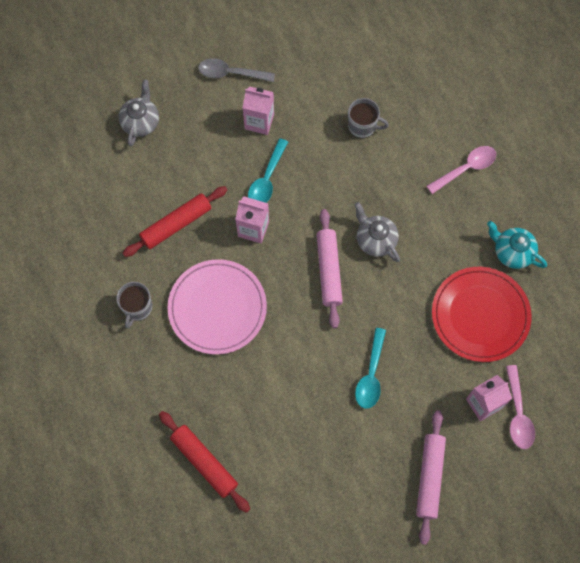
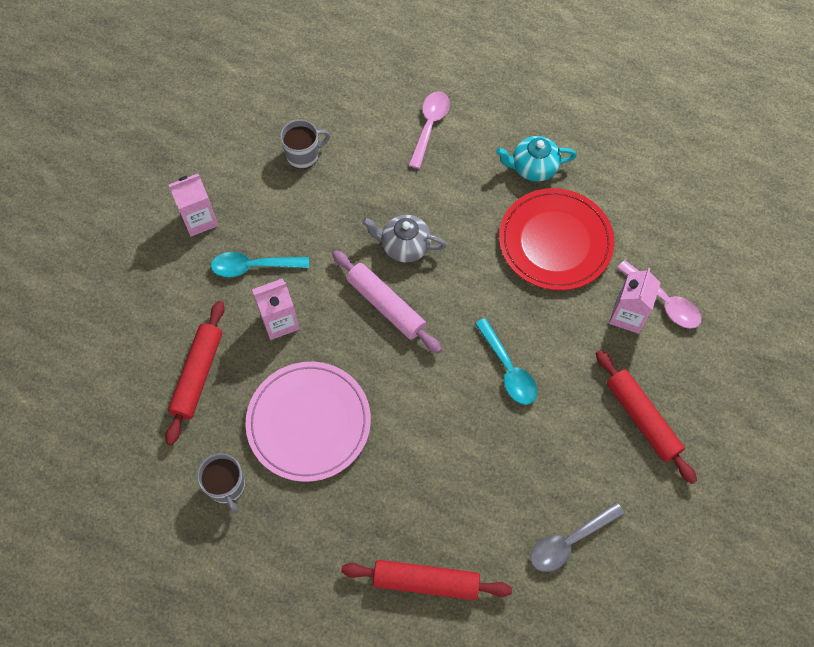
camera: 40 degrees left, 5 degrees down
grey teapot [119,79,159,146] -> none
grey spoon [198,58,275,82] -> grey spoon moved to [531,502,625,572]
turquoise spoon [248,139,288,203] -> turquoise spoon turned 105 degrees clockwise [211,252,309,277]
pink rolling pin [416,410,446,545] -> red rolling pin [596,350,697,484]

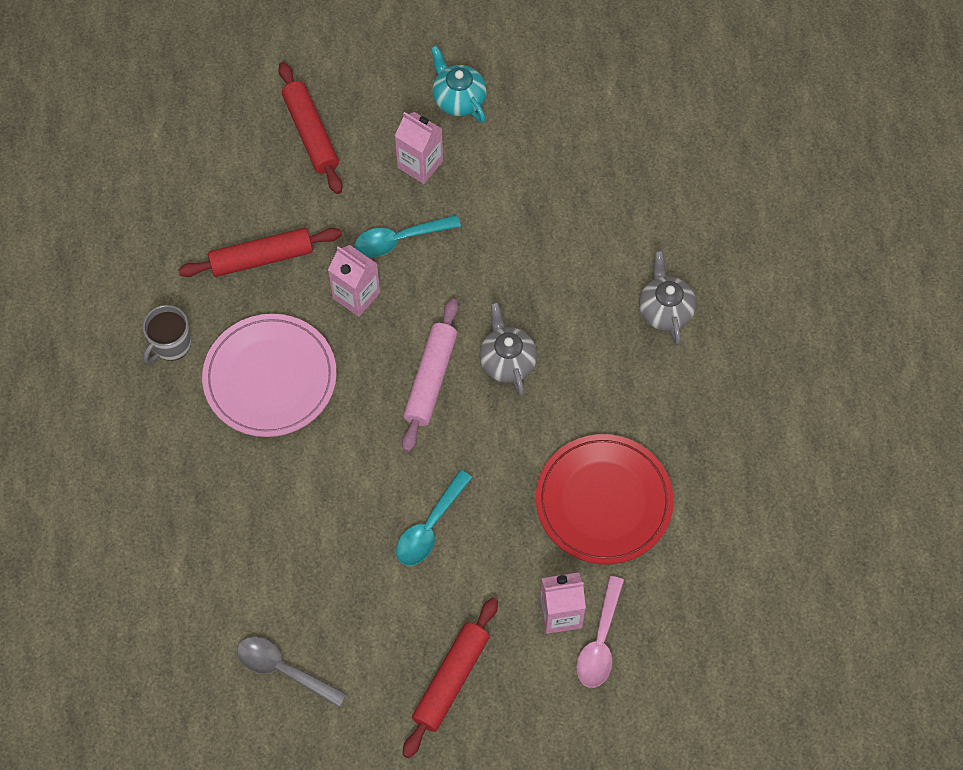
camera: 60 degrees right, 0 degrees up
turquoise spoon [211,252,309,277] -> turquoise spoon turned 75 degrees counterclockwise [355,215,461,257]
grey mug [280,120,330,169] -> none
red rolling pin [341,560,512,600] -> red rolling pin moved to [278,62,343,194]
pink spoon [408,91,450,169] -> grey teapot [639,251,696,345]
turquoise teapot [496,136,577,182] -> turquoise teapot moved to [431,45,487,123]

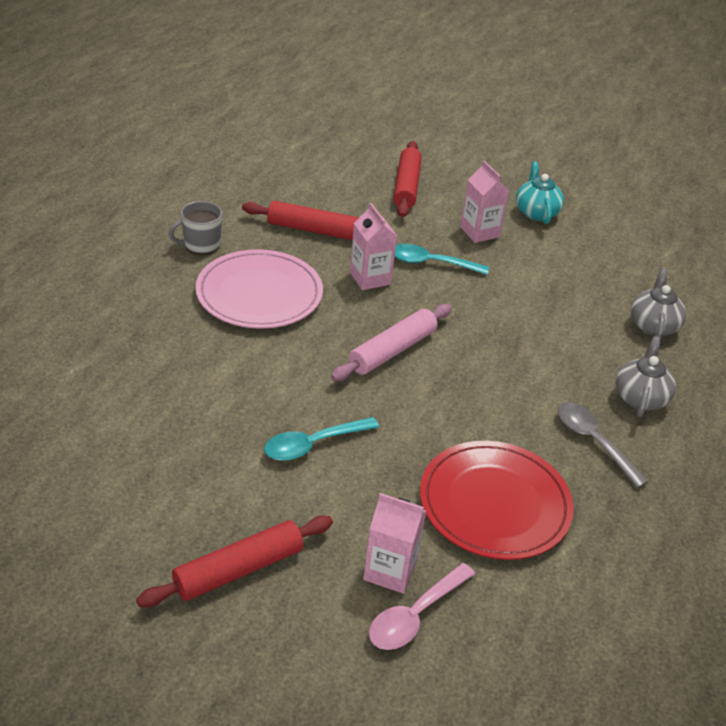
camera: 25 degrees right, 25 degrees down
grey spoon [237,637,347,707] -> grey spoon moved to [558,402,649,488]
grey teapot [479,302,537,396] -> grey teapot moved to [631,268,686,340]

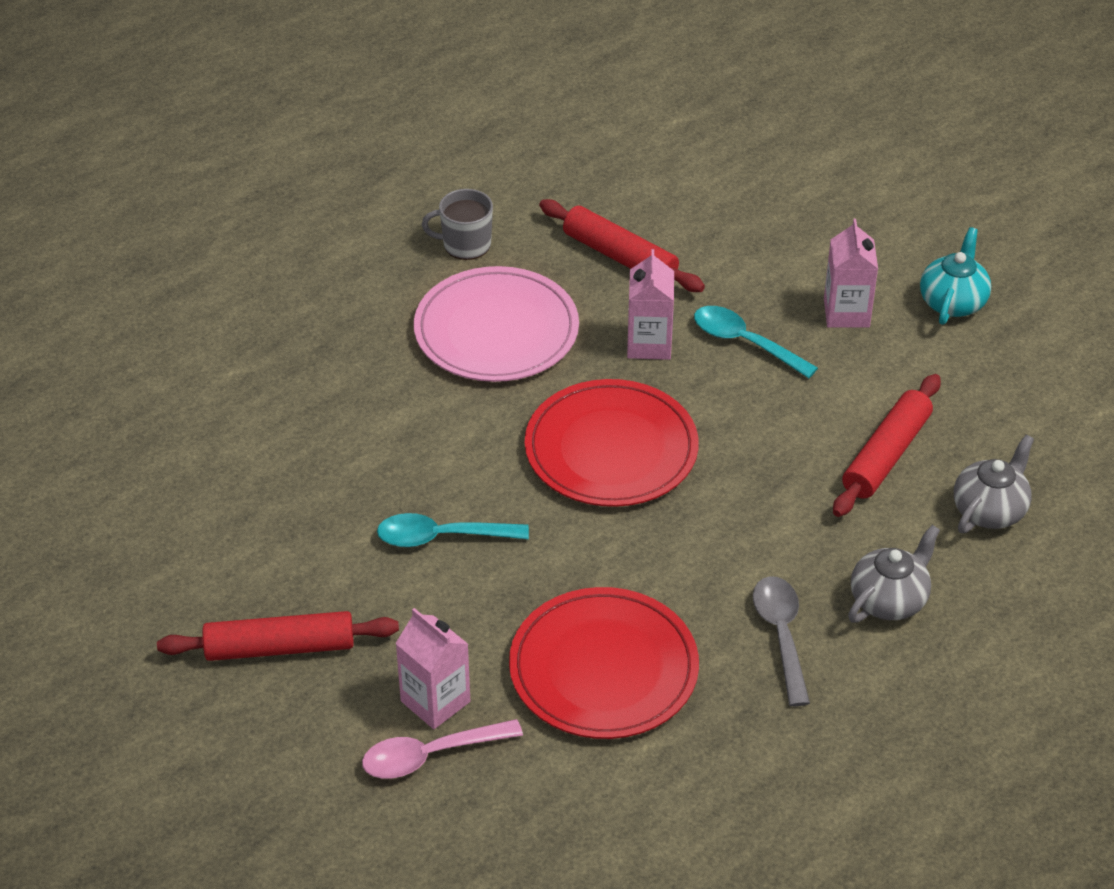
camera: 30 degrees right, 5 degrees up
pink rolling pin [331,304,452,381] -> red plate [525,379,699,507]
red rolling pin [394,141,422,218] -> red rolling pin moved to [833,374,941,517]

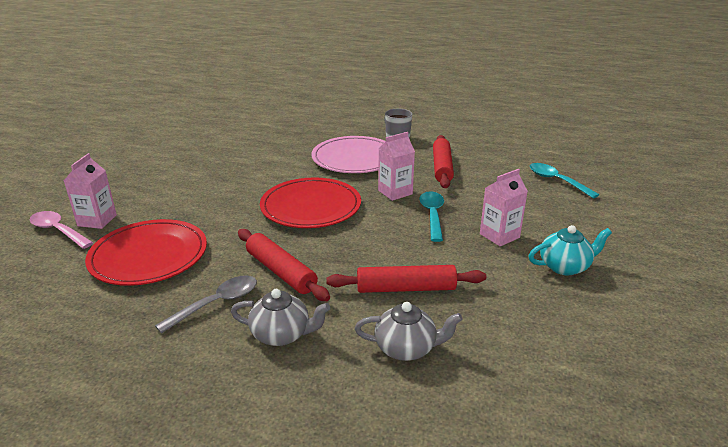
camera: 55 degrees right, 15 degrees down
red rolling pin [157,611,399,661] -> red rolling pin moved to [238,229,330,301]
turquoise spoon [377,513,529,547] -> turquoise spoon moved to [530,163,599,198]

